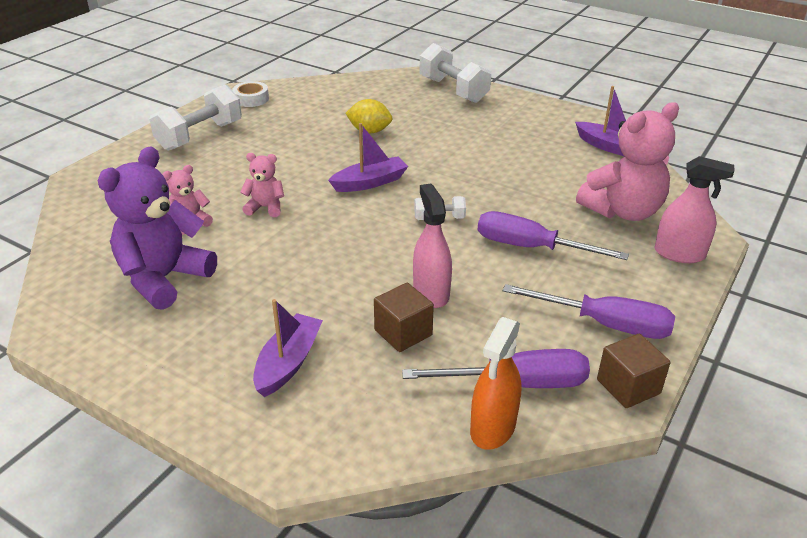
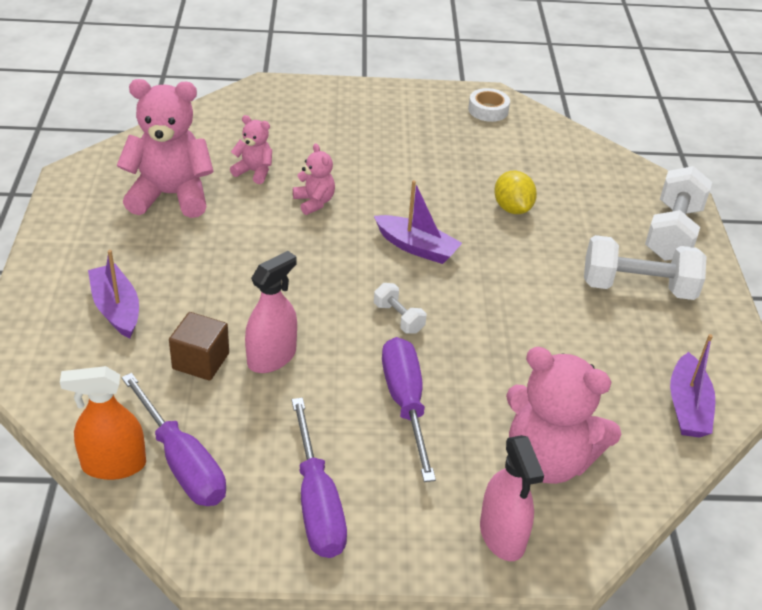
camera: 55 degrees right, 5 degrees up
purple teddy bear [98,146,217,310] -> pink teddy bear [116,79,214,218]
white dumbbell [149,84,242,151] -> white dumbbell moved to [584,235,707,300]
purple boat [253,299,323,397] -> purple boat turned 105 degrees counterclockwise [88,250,139,339]
brown cube [597,334,671,408] -> none

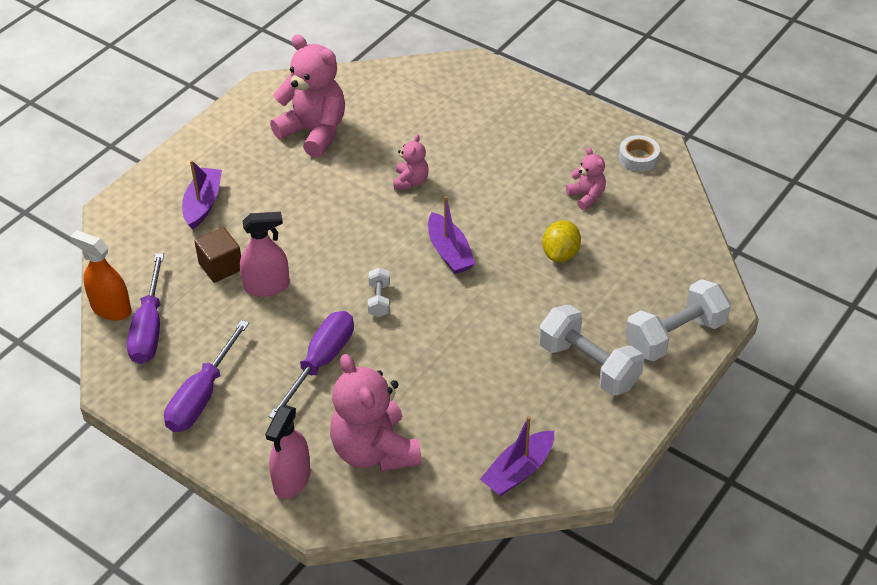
camera: 40 degrees right, 5 degrees up
pink teddy bear [230,115,272,184] -> pink teddy bear moved to [566,147,606,210]

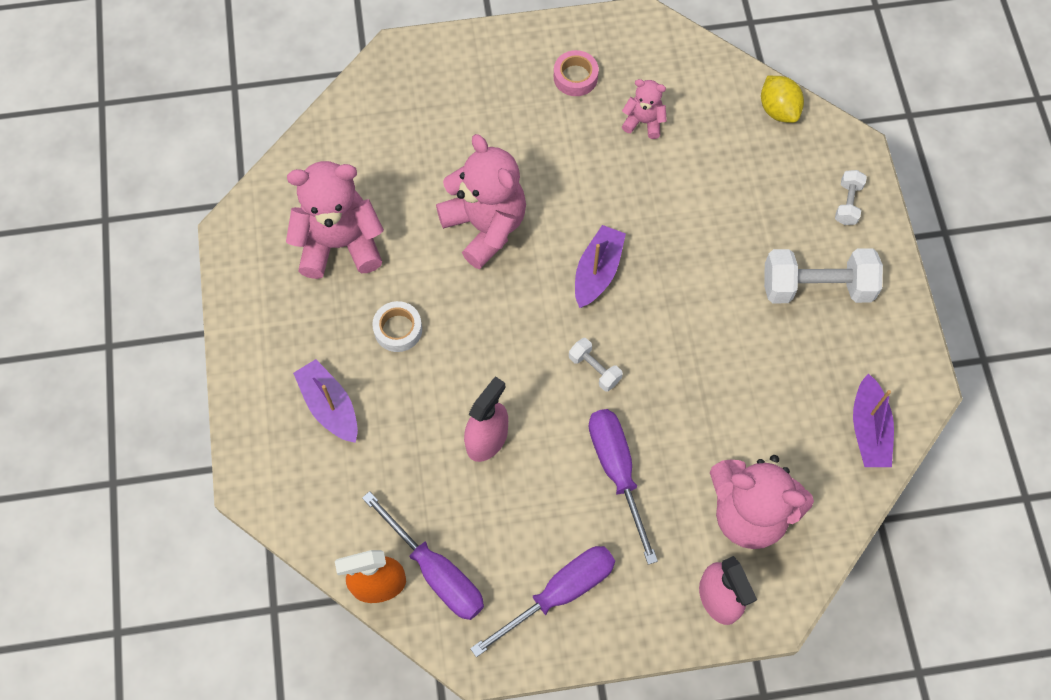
camera: 45 degrees left, 20 degrees up
purple screwdriver [164,320,249,432] -> purple screwdriver turned 105 degrees counterclockwise [470,546,615,657]
brown cube [194,227,241,283] -> none
pink teddy bear [393,134,429,190] -> pink teddy bear [436,134,526,269], size x2.01
purple boat [428,196,476,274] -> purple boat turned 90 degrees counterclockwise [575,225,626,308]
yellow lemon [542,220,581,262] -> yellow lemon moved to [761,76,804,123]
white tape [619,135,660,172] -> white tape moved to [372,301,422,352]
white dumbbell [625,279,731,361] -> white dumbbell [835,170,867,225], size x0.50
none -> pink tape [554,50,599,96]

